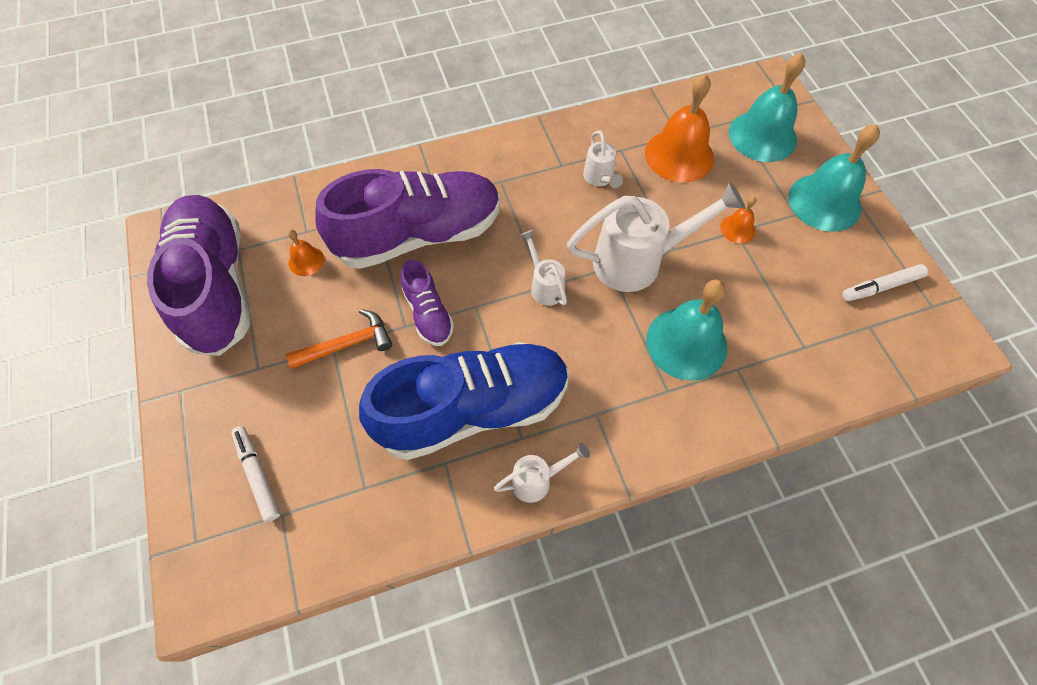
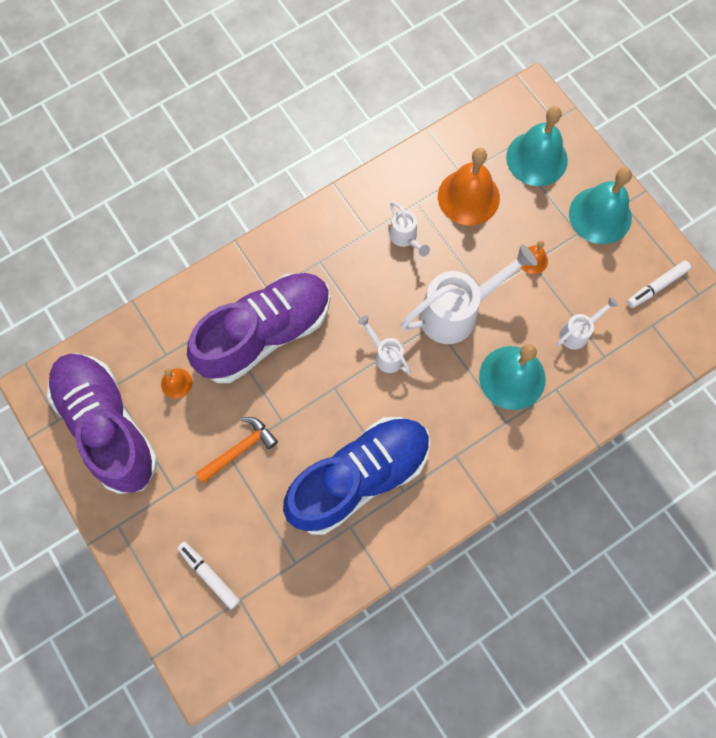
camera: 15 degrees left, 10 degrees up
purple shoe [401,260,454,346] -> none
white watering can [494,442,590,503] -> white watering can moved to [557,297,618,350]

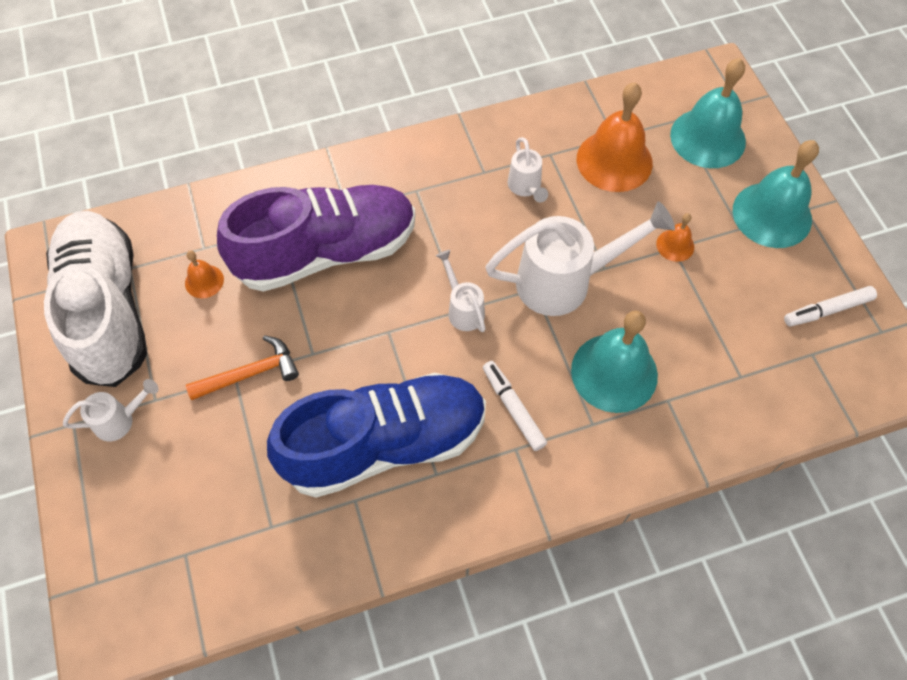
camera: 15 degrees right, 10 degrees down
purple shoe [47,353,158,494] -> white shoe [44,211,147,387]
white marker [177,542,240,609] -> white marker moved to [483,361,547,451]
white watering can [557,297,618,350] -> white watering can moved to [63,379,159,441]

